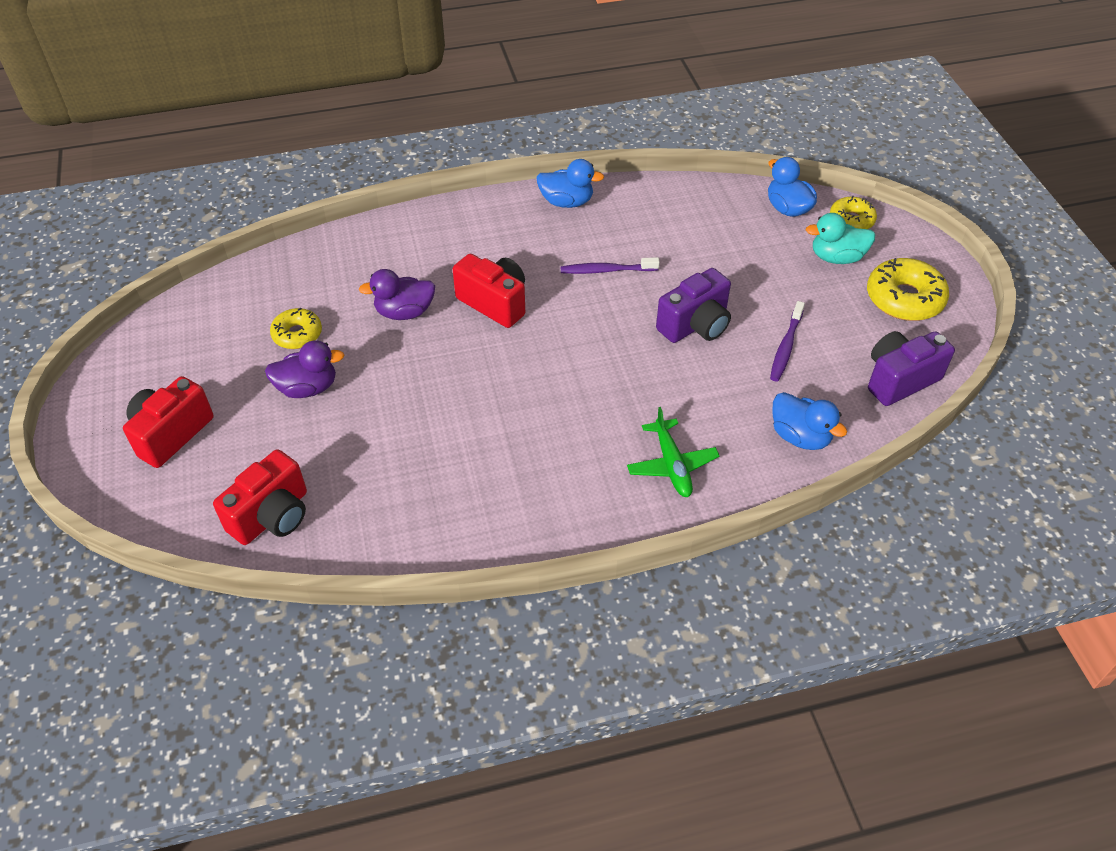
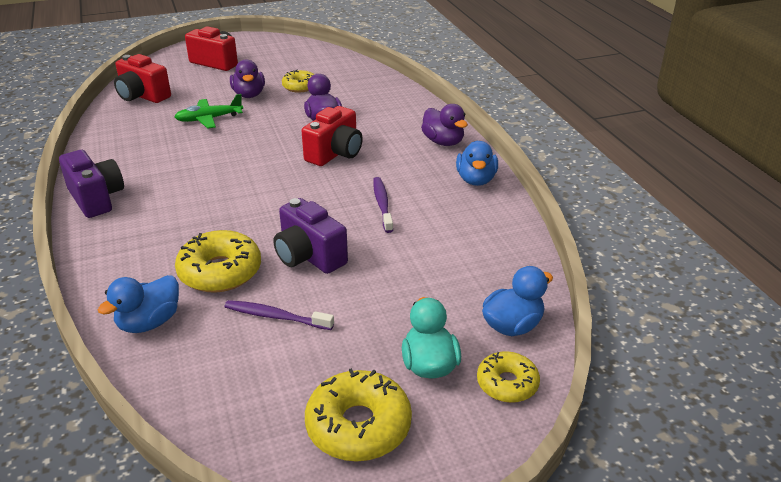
camera: 85 degrees right, 15 degrees down
green plane [627,407,720,497] -> green plane moved to [175,94,243,129]
purple camera [868,331,955,406] -> purple camera moved to [59,150,124,218]
none -> yellow donut [175,230,261,293]
none -> purple duck [421,104,468,146]

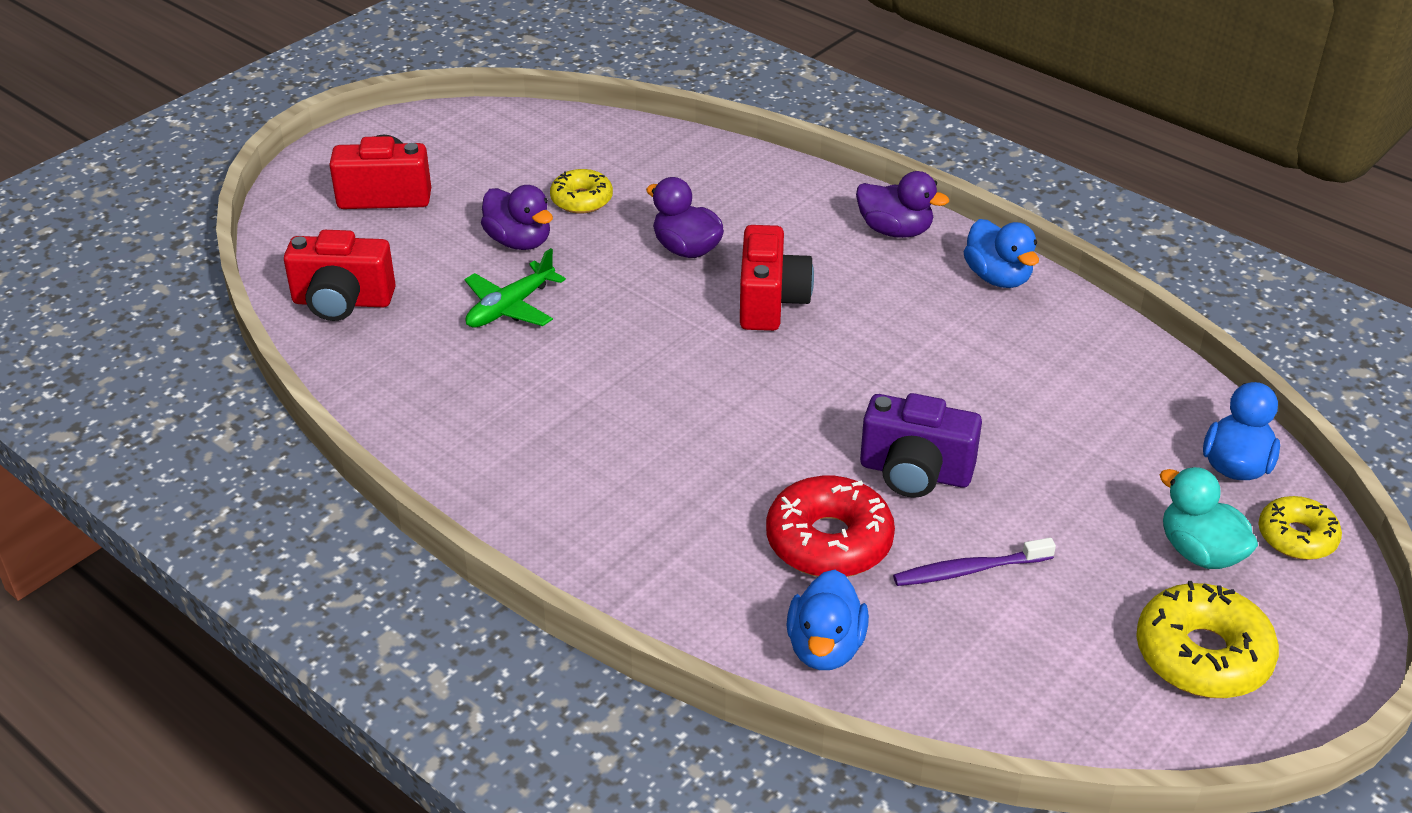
camera: 30 degrees left, 5 degrees up
purple camera [59,150,124,218] -> none
yellow donut [175,230,261,293] -> red donut [766,476,895,577]
purple toothbrush [373,177,393,233] -> none

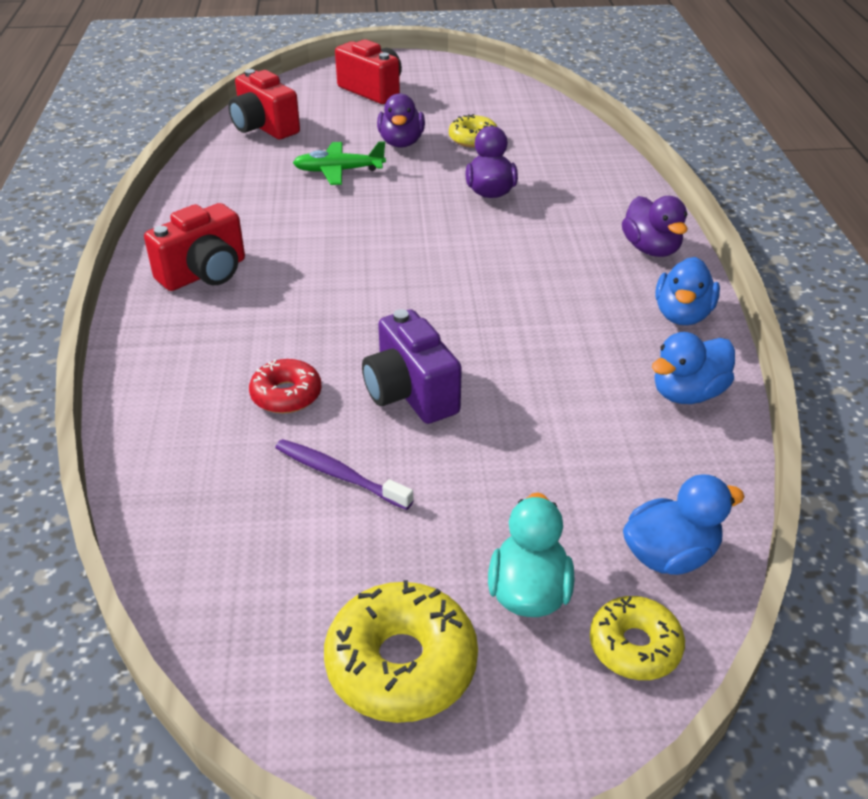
camera: 45 degrees right, 0 degrees up
red camera [740,225,814,331] -> red camera moved to [144,203,245,291]
red donut [766,476,895,577] -> red donut [249,359,322,414], size x0.62
blue duck [786,570,869,670] -> blue duck moved to [652,332,735,404]

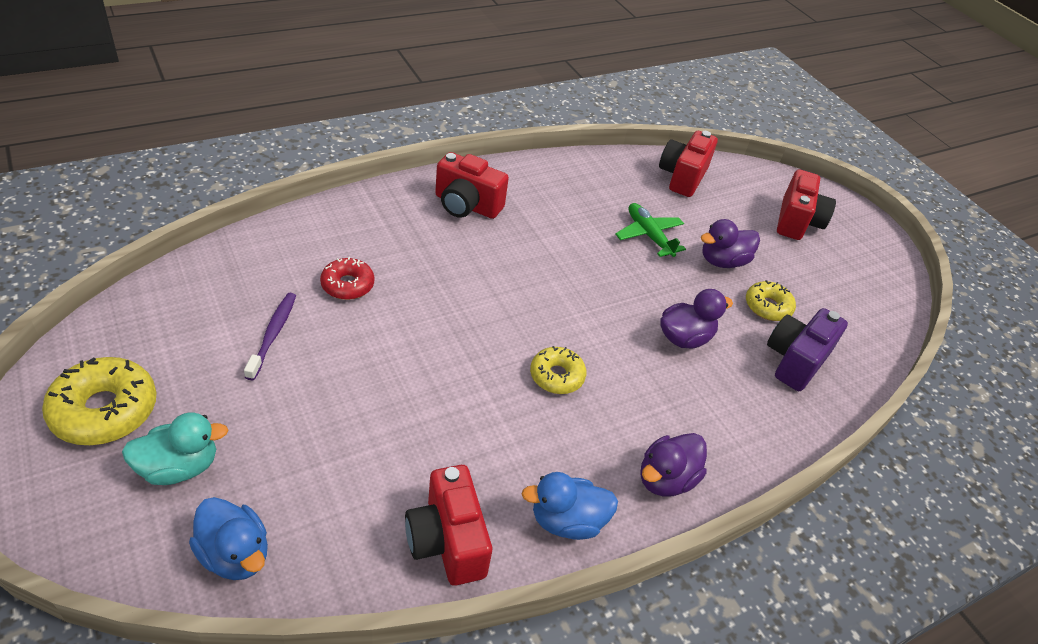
camera: 60 degrees right, 5 degrees up
purple camera [362,309,462,424] -> purple camera moved to [767,308,848,391]
yellow donut [590,596,685,680] -> yellow donut moved to [530,346,586,394]
blue duck [652,332,735,404] -> red camera [405,465,492,586]

